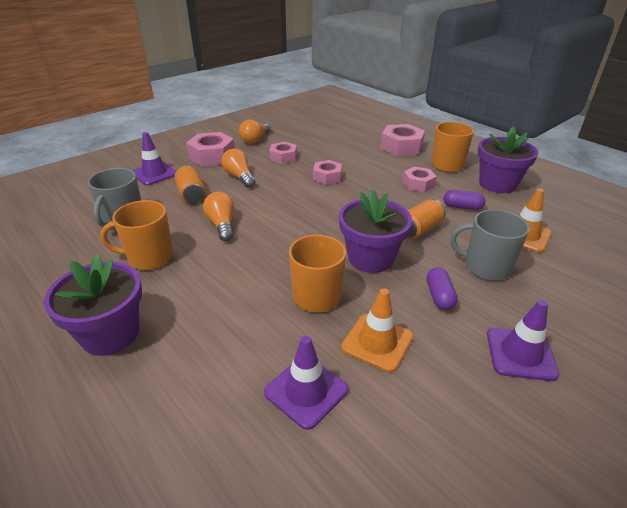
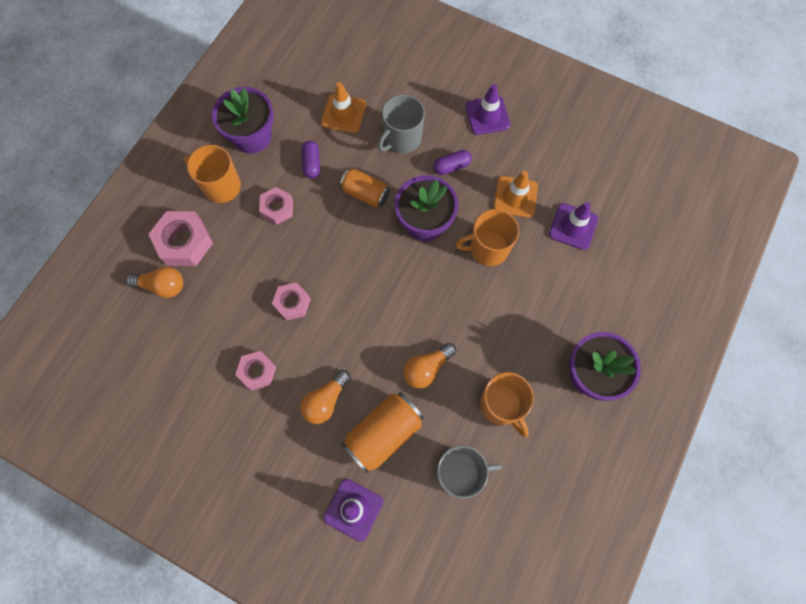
camera: 110 degrees left, 35 degrees up
orange can [174,165,206,203] -> orange can [341,392,424,473], size x1.50
pink nut [186,132,235,166] -> none
orange light bulb [239,120,271,144] -> orange light bulb moved to [126,267,183,298]
grey mug [450,209,530,281] -> grey mug turned 45 degrees clockwise [378,95,425,154]

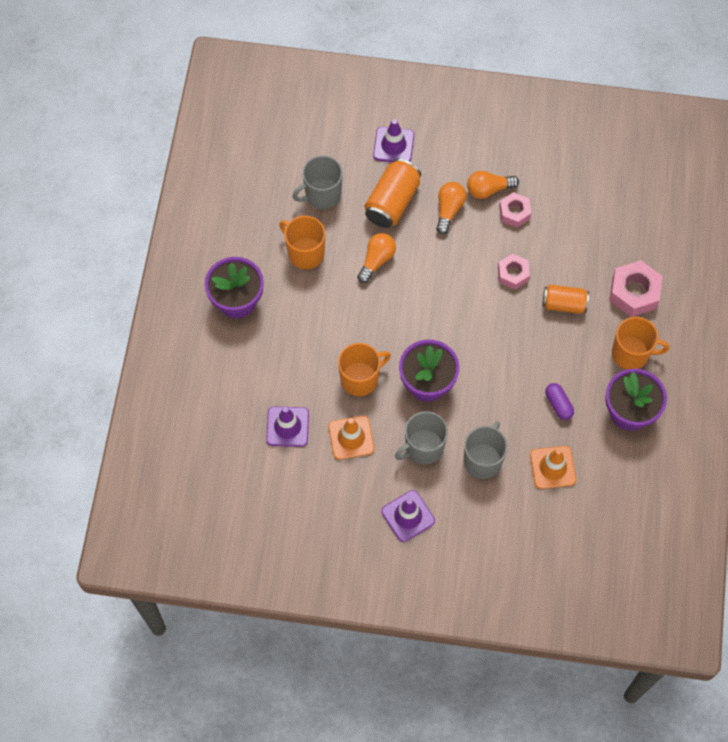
camera: 160 degrees right, 5 degrees down
orange light bulb [126,267,183,298] -> orange light bulb moved to [467,171,519,199]
pink nut [259,187,293,225] -> none
orange can [340,168,390,208] -> orange can moved to [542,285,589,314]
purple capsule [433,150,472,175] -> grey mug [395,411,448,465]

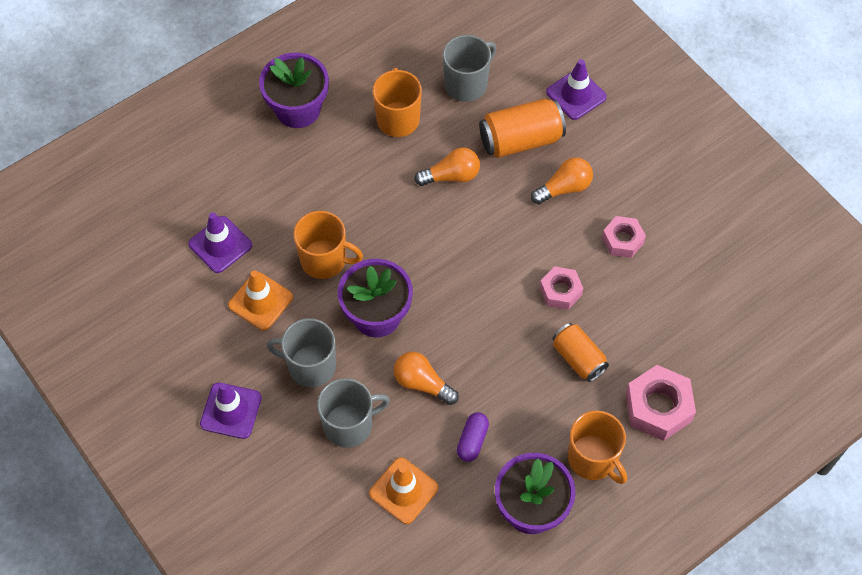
camera: 45 degrees right, 5 degrees down
grey mug [292,155,343,209] -> grey mug turned 120 degrees clockwise [443,35,496,102]
orange light bulb [467,171,519,199] -> orange light bulb moved to [394,352,459,405]

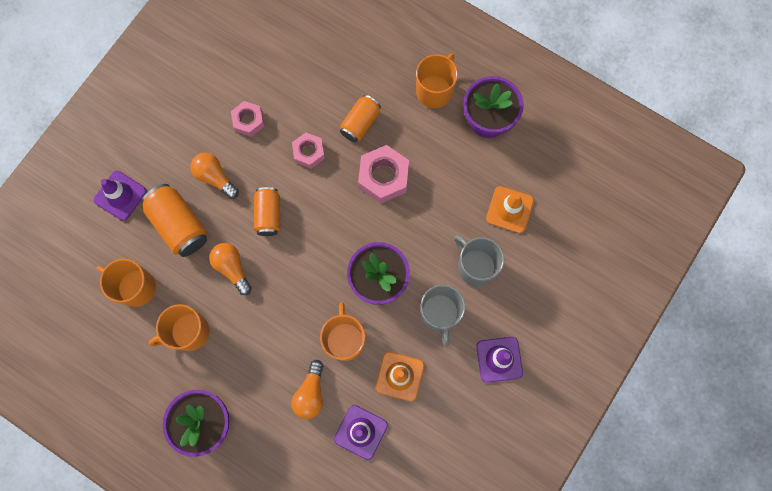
camera: 110 degrees left, 15 degrees up
orange light bulb [394,352,459,405] -> orange light bulb moved to [291,360,324,419]
grey mug [443,35,496,102] -> orange mug [97,259,156,307]
purple capsule [457,412,489,462] -> none
pink nut [626,365,696,441] -> pink nut moved to [358,145,409,203]
none -> orange can [254,187,280,236]

